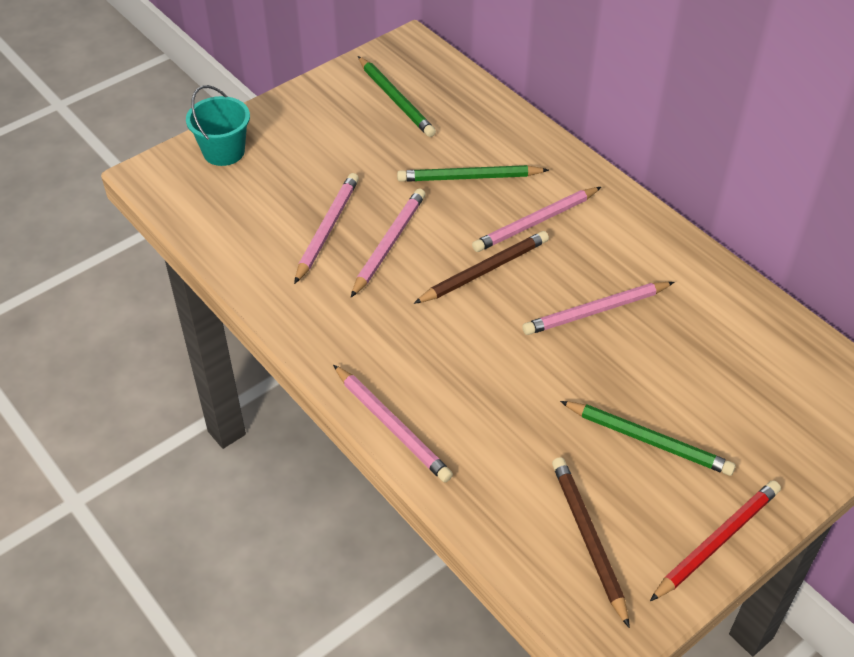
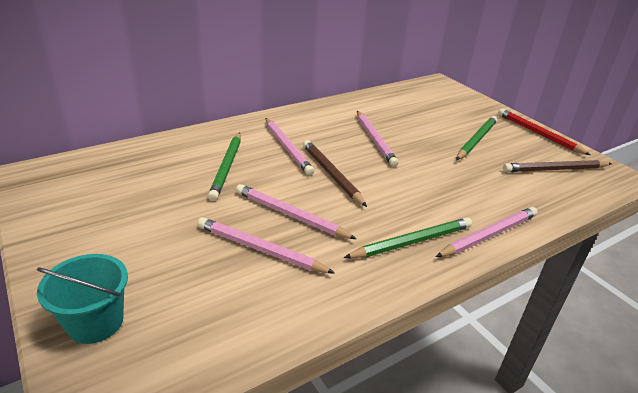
camera: 85 degrees left, 15 degrees down
green pencil [358,56,436,137] -> green pencil moved to [344,217,472,258]

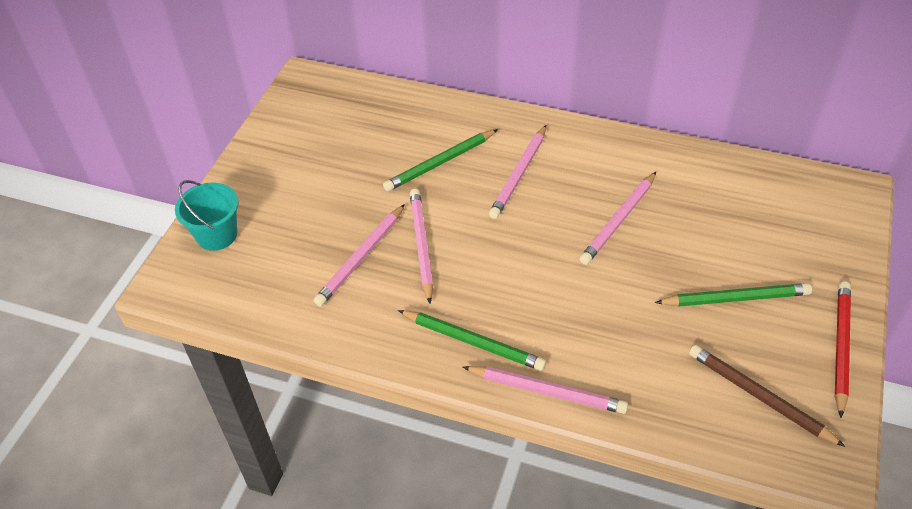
camera: 55 degrees right, 15 degrees up
pink pencil [197,217,335,273] -> pink pencil turned 135 degrees counterclockwise [314,204,405,306]
brown pencil [303,140,367,207] -> none

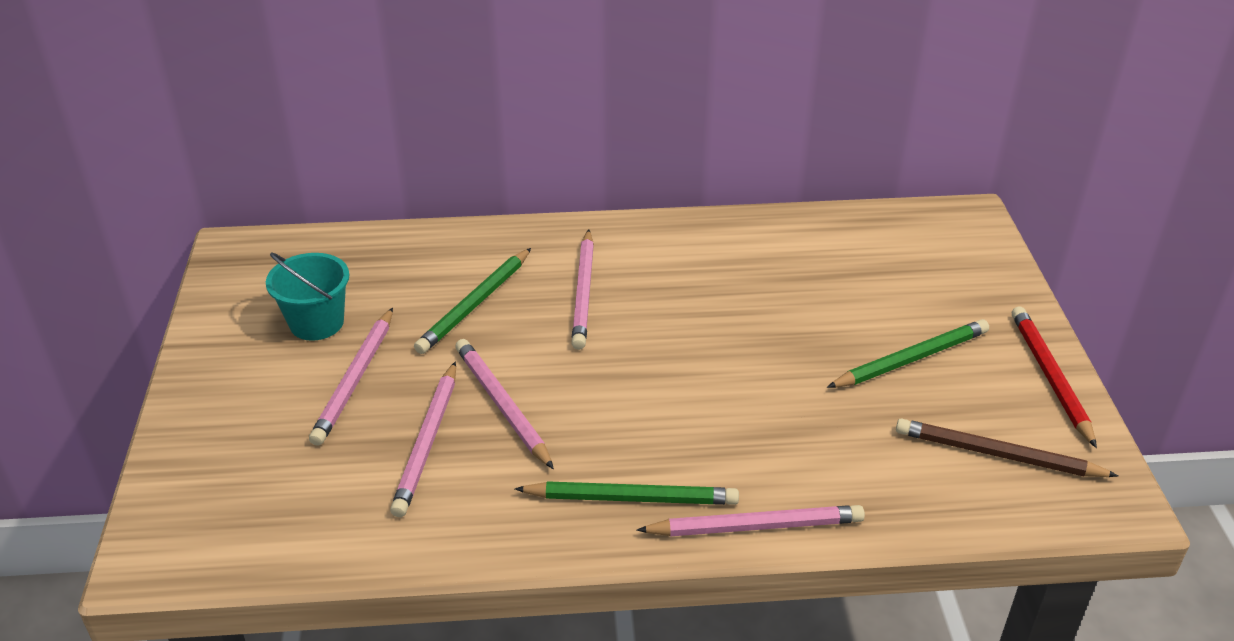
camera: 25 degrees left, 10 degrees down
turquoise bucket [175,180,238,251] -> turquoise bucket moved to [266,253,349,341]
pink pencil [579,172,656,265] -> pink pencil moved to [309,308,393,446]

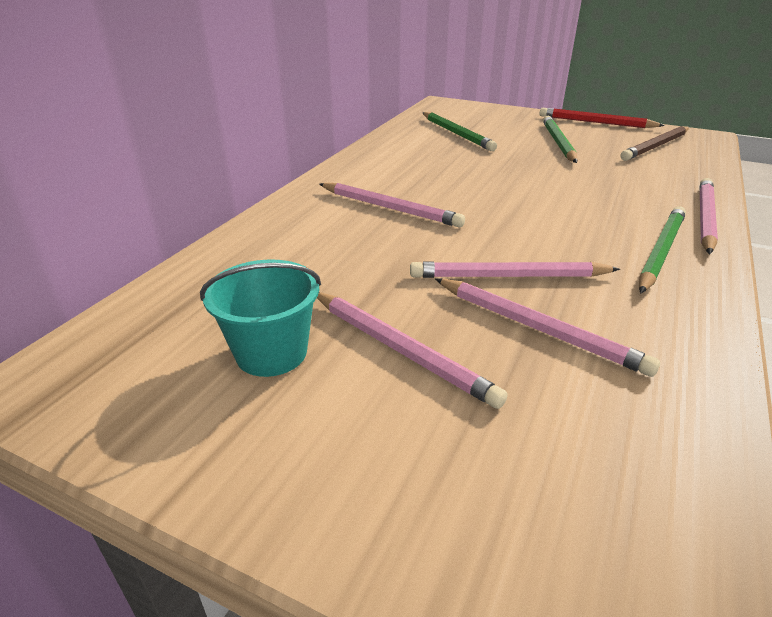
camera: 60 degrees left, 5 degrees down
green pencil [414,248,531,354] -> green pencil moved to [422,112,497,151]

